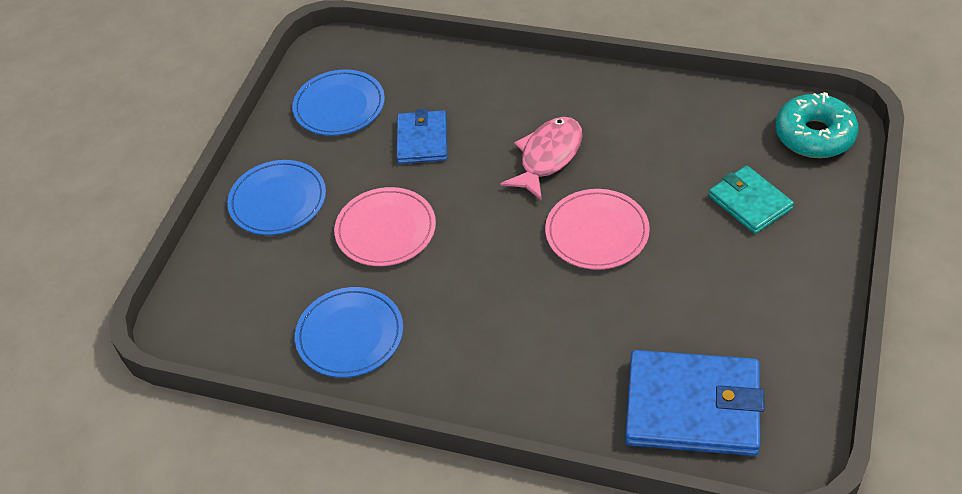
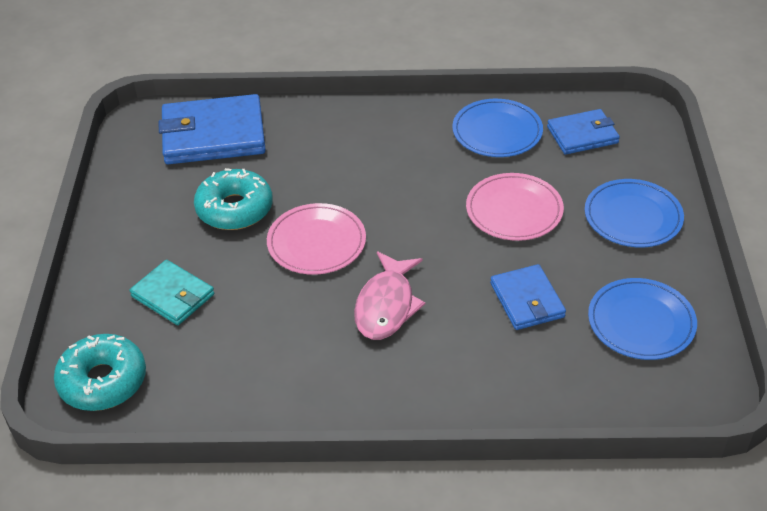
camera: 160 degrees right, 5 degrees down
none -> turquoise donut [194,168,273,230]
none -> blue wallet [547,109,620,155]

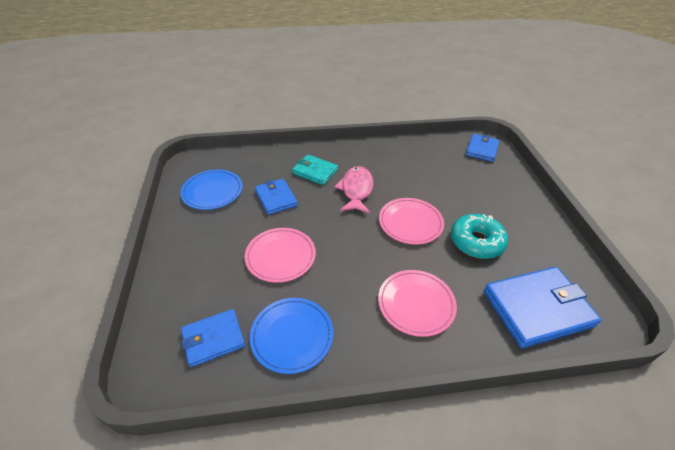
camera: 170 degrees right, 0 degrees up
turquoise donut [54,334,146,411] -> blue wallet [466,134,500,162]
turquoise wallet [130,260,214,325] -> turquoise wallet moved to [292,155,338,185]
blue plate [585,179,684,248] -> none
none -> pink plate [378,270,457,337]

